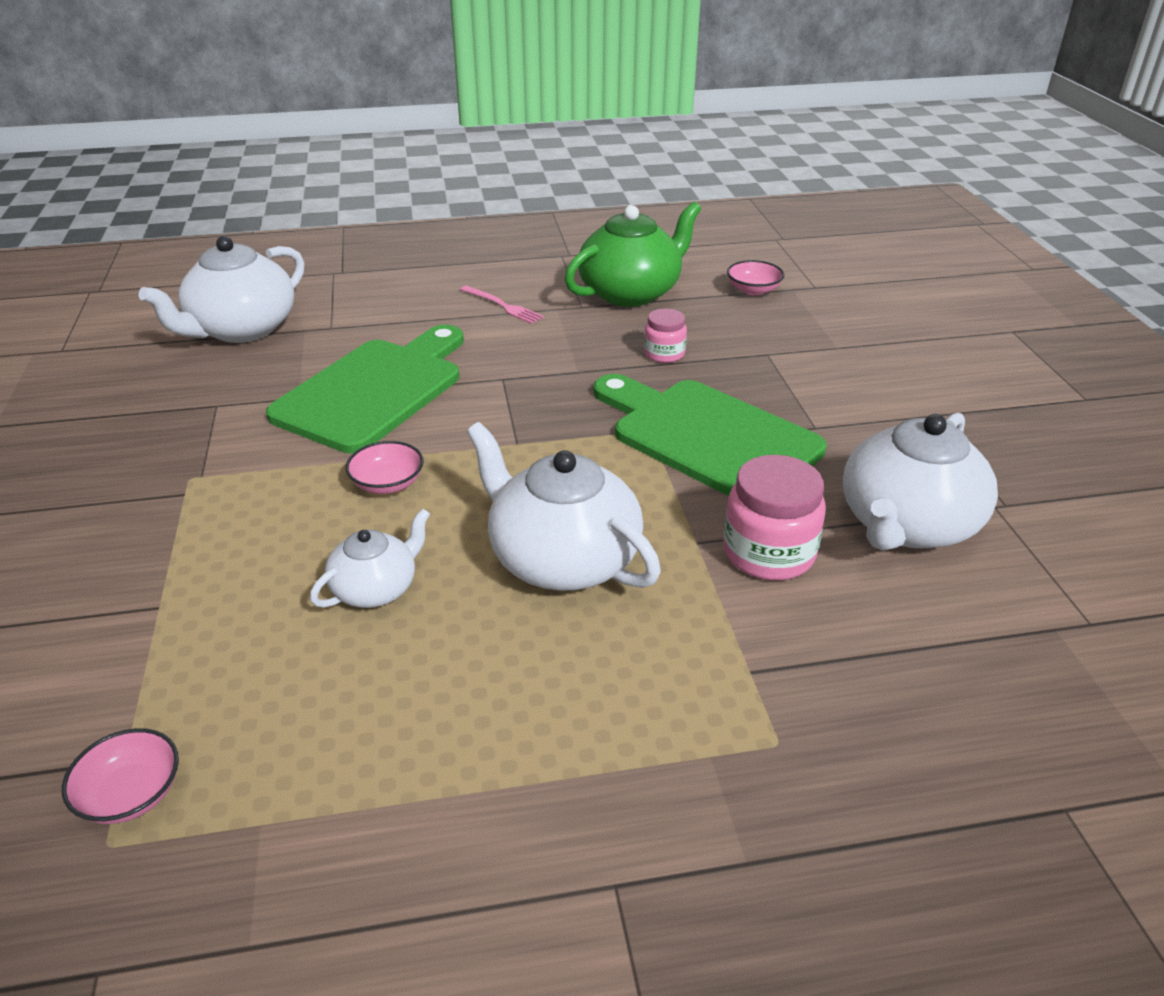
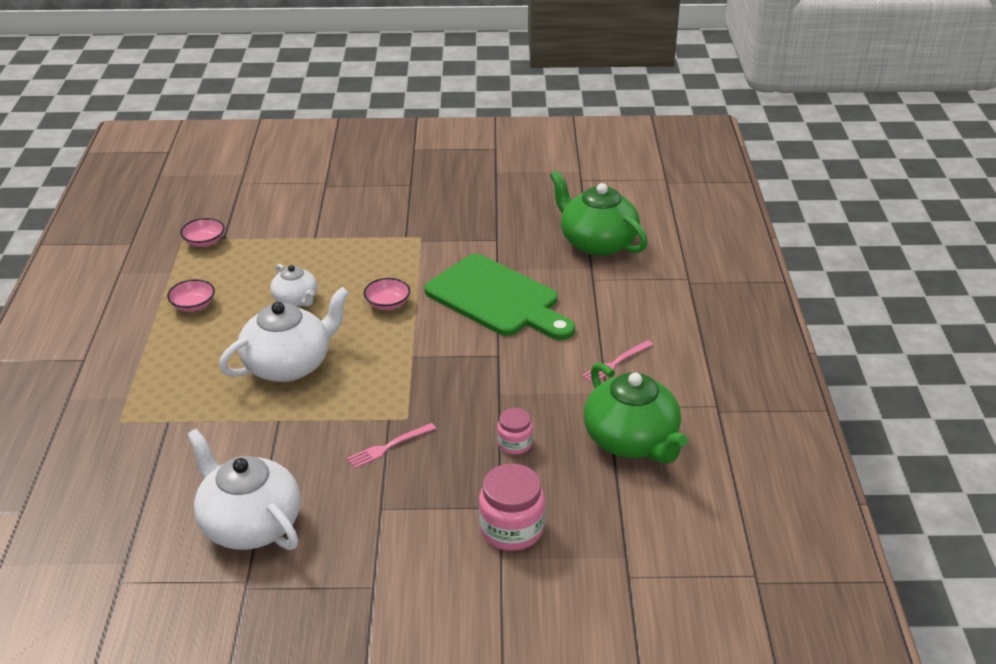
camera: 100 degrees right, 0 degrees up
white teapot [139,236,304,343] -> green teapot [550,170,648,256]
green cutting board [593,374,827,496] -> pink fork [347,423,436,468]
pink jar [723,455,826,580] -> pink jar moved to [479,464,545,551]
pink bowl [727,260,785,295] -> pink bowl moved to [167,279,215,312]

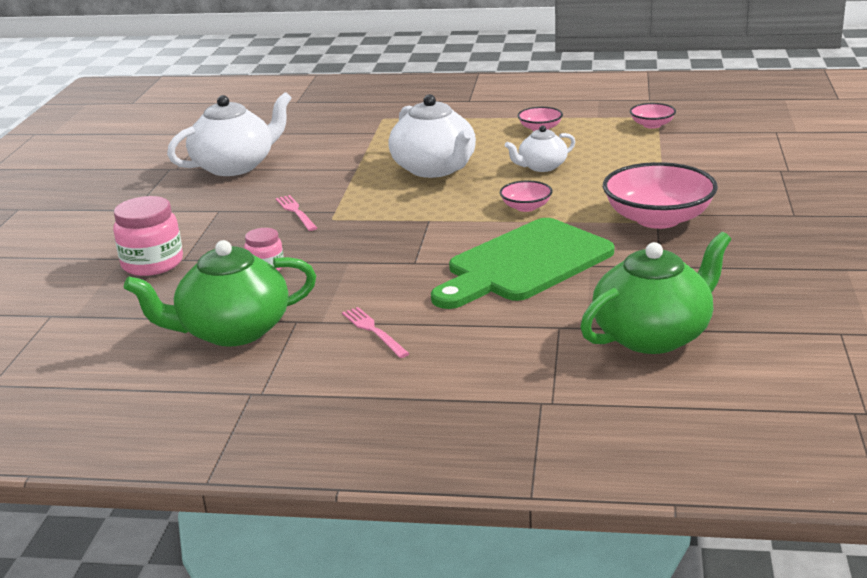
camera: 100 degrees right, 10 degrees down
none -> pink bowl [603,162,718,229]

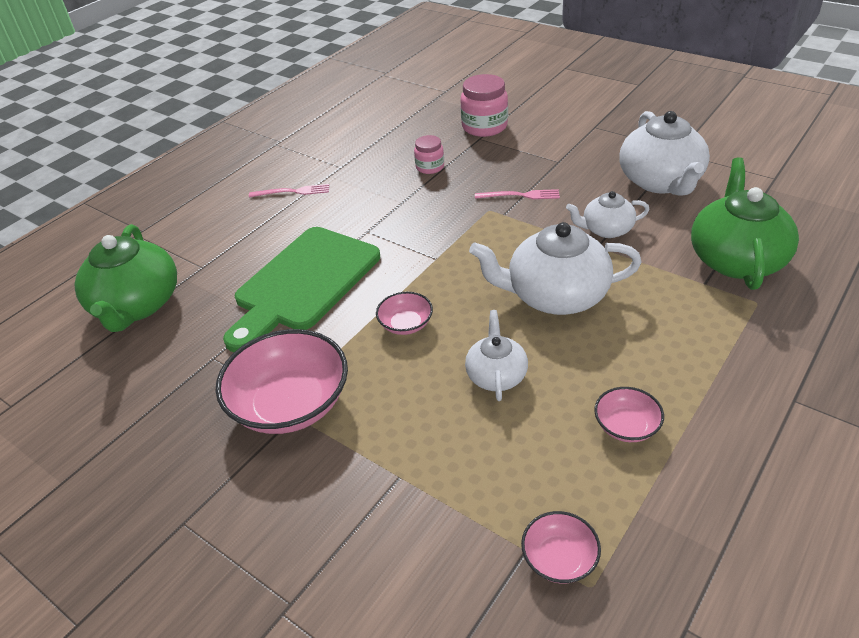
camera: 120 degrees right, 15 degrees up
green teapot [124,240,316,347] -> green teapot moved to [691,158,799,290]
green cutting board [431,218,614,309] -> green cutting board turned 135 degrees counterclockwise [223,227,380,352]
none -> white teapot [566,191,650,238]

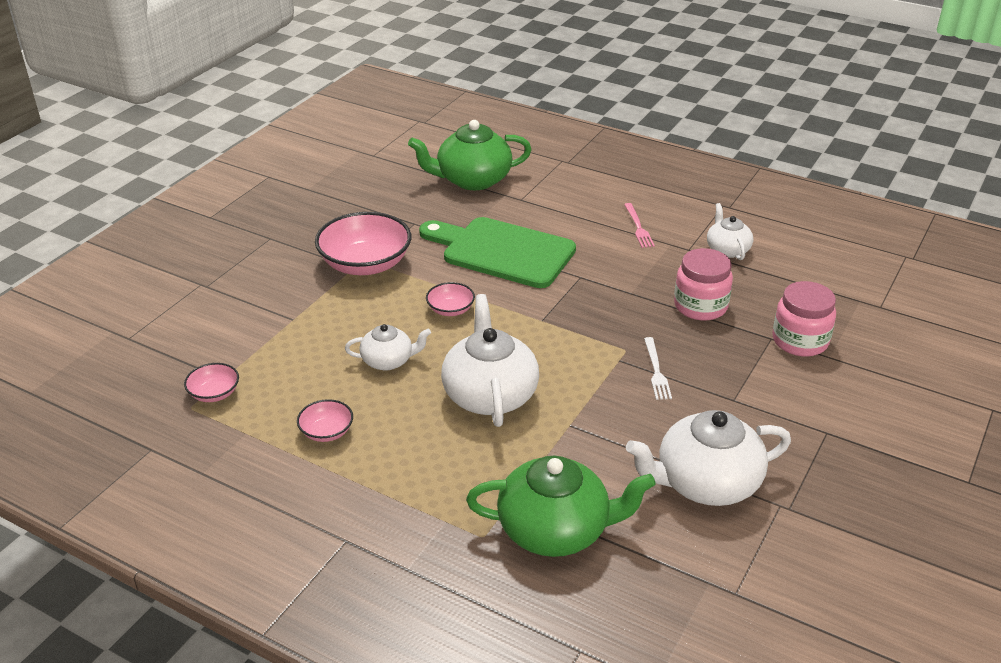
camera: 80 degrees right, 5 degrees down
pink jar [414,135,444,174] -> pink jar [674,248,733,321], size x1.70
pink fork [475,189,560,199] -> white fork [644,337,672,400]
white teapot [566,191,650,238] -> white teapot moved to [707,203,753,260]

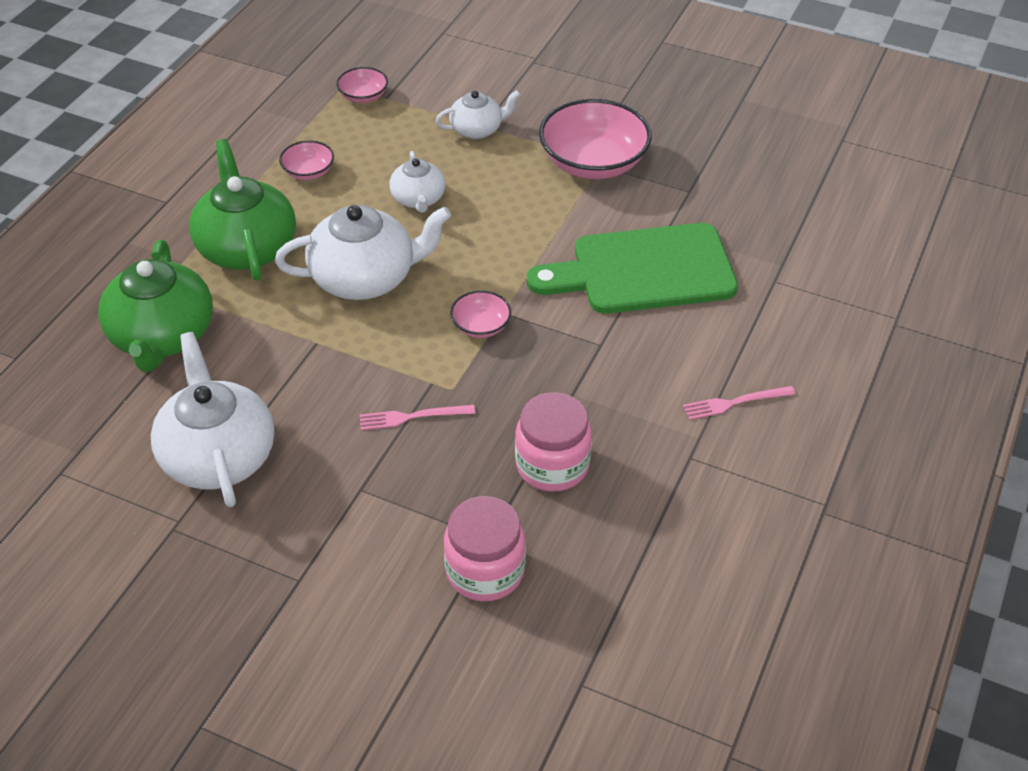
camera: 85 degrees right, 10 degrees up
green teapot [408,120,532,190] -> green teapot moved to [189,139,296,281]
green cutting board [419,217,576,288] -> green cutting board turned 120 degrees counterclockwise [527,223,738,314]
pink bowl [426,282,475,316] -> pink bowl moved to [450,291,511,338]
white fork [644,337,672,400] -> pink fork [360,405,475,430]
white teapot [707,203,753,260] -> white teapot moved to [436,90,520,139]

